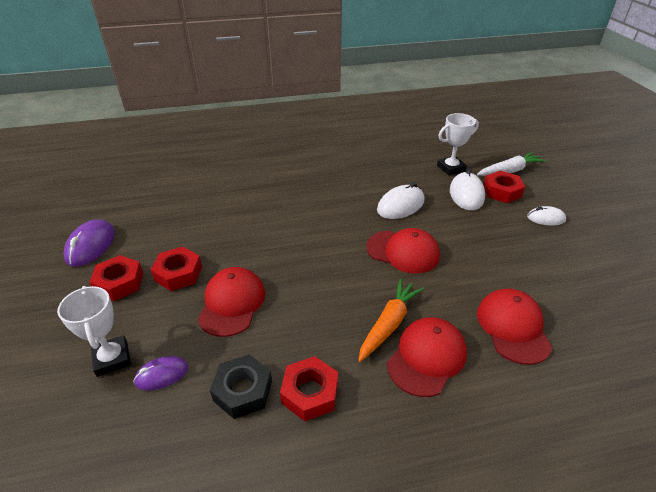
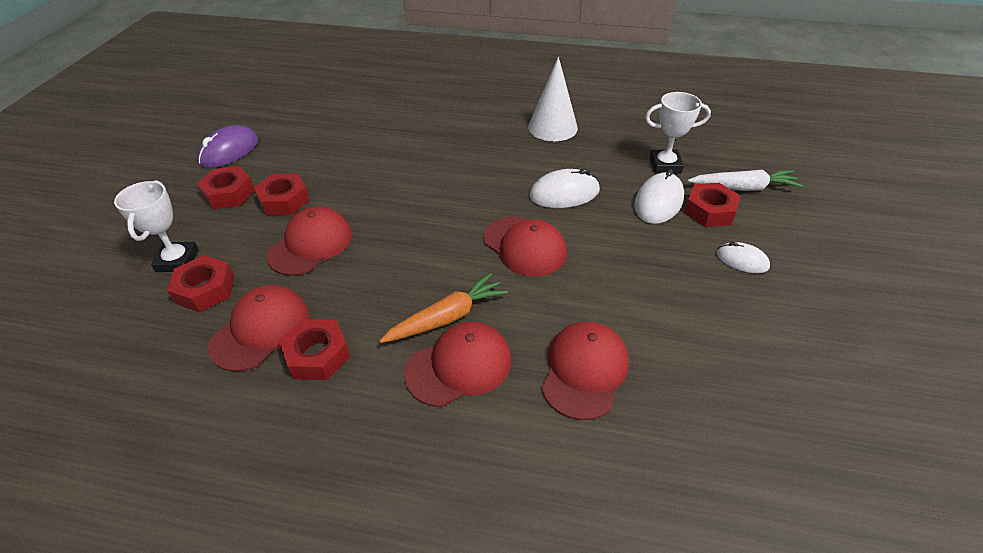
camera: 25 degrees right, 5 degrees up
purple mouse [133,356,188,390] -> red nut [167,255,235,312]
black nut [210,355,272,419] -> red cap [208,285,309,372]
none -> white cone [528,57,578,141]

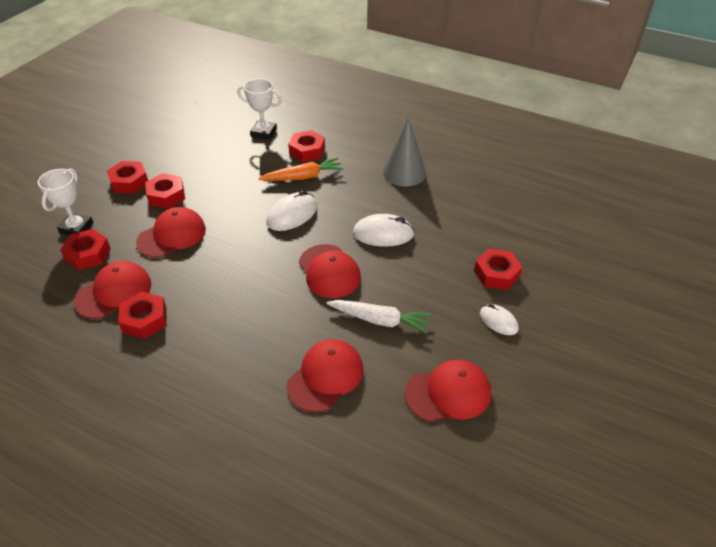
camera: 15 degrees right, 0 degrees up
purple mouse [197,125,258,168] -> none
orange carrot [379,273,508,343] -> orange carrot moved to [258,158,344,181]
red cap [404,322,512,407] -> red cap moved to [404,360,491,422]
white cone [528,57,578,141] -> grey cone [383,117,426,186]
white mouse [634,169,684,224] -> white mouse moved to [266,190,317,231]
white trophy [645,92,711,173] -> white trophy moved to [237,79,282,140]
white carrot [688,170,803,191] -> white carrot moved to [326,300,432,334]
none -> red nut [288,130,325,162]

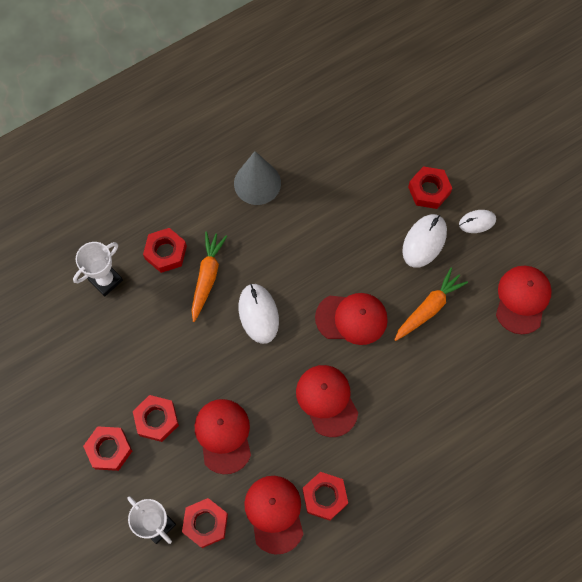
camera: 60 degrees left, 25 degrees up
red cap [286,339,363,412] -> red cap moved to [296,365,358,437]
white carrot [326,300,432,334] -> orange carrot [394,268,468,341]
white mouse [353,214,415,247] -> white mouse moved to [402,214,447,268]

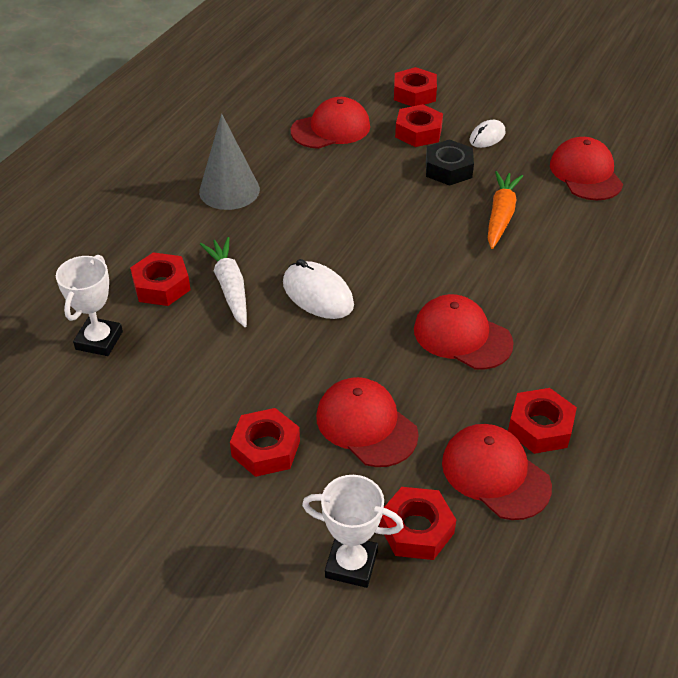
camera: 30 degrees left, 25 degrees down
red nut [83,426,132,471] -> red nut moved to [394,67,437,106]
orange carrot [191,232,227,322] -> white carrot [200,237,247,327]
red cap [315,293,388,345] -> red cap moved to [291,97,370,149]
white mouse [402,214,447,268] -> black nut [426,139,474,186]

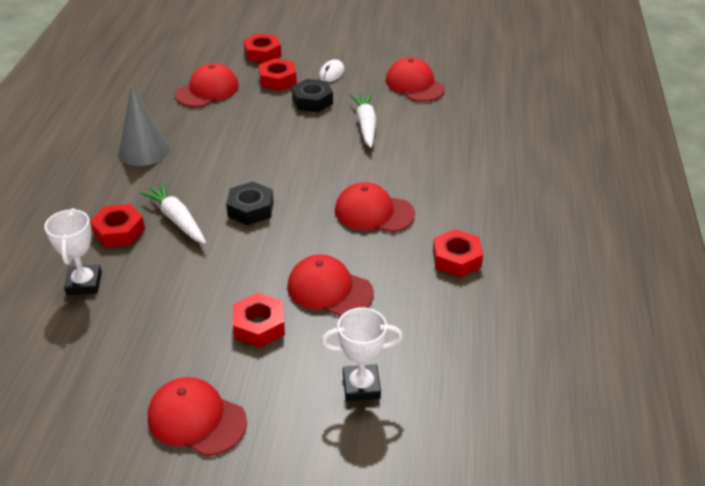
camera: 20 degrees left, 5 degrees down
white mouse [283,259,354,319] -> black nut [226,181,274,225]
red nut [379,487,456,560] -> none
red cap [442,424,552,520] -> red cap moved to [148,377,247,456]
orange carrot [488,171,523,249] -> white carrot [350,93,376,148]

